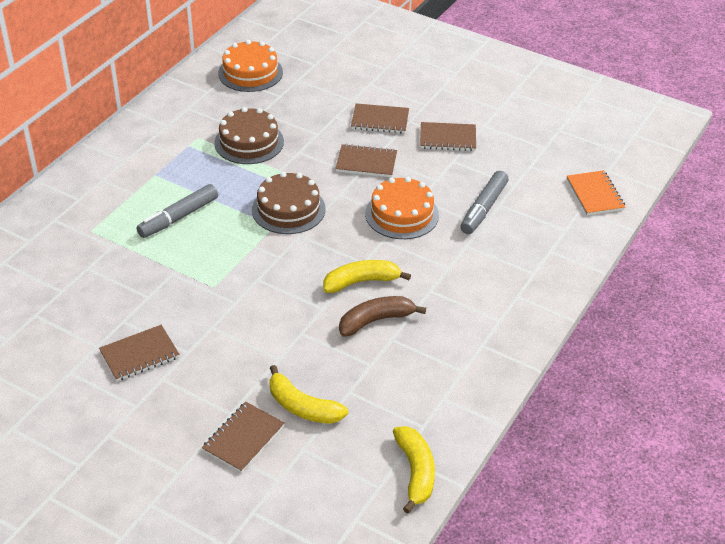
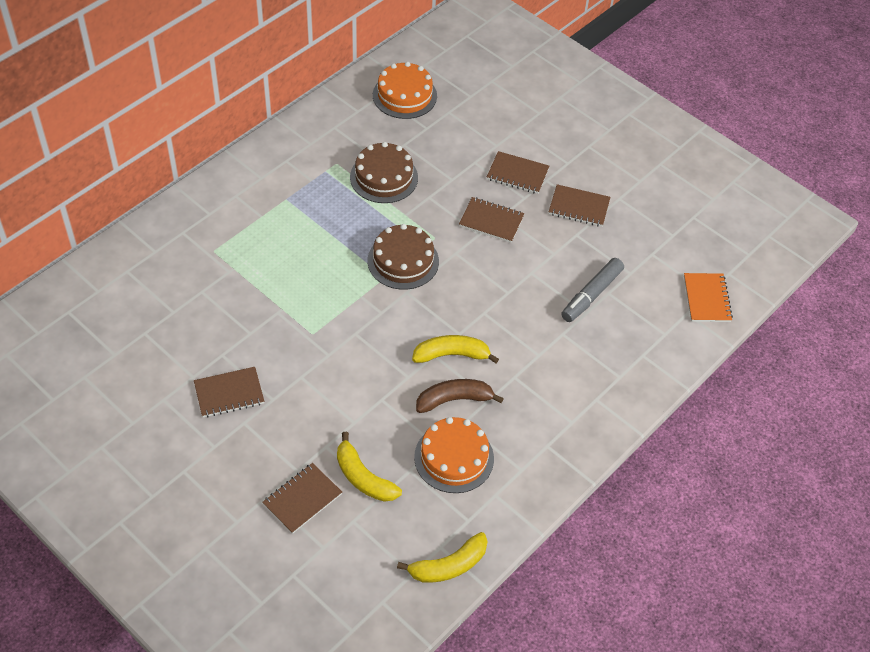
camera: 10 degrees right, 10 degrees up
grey marker [136,184,218,238] -> none
orange cake [365,177,439,239] -> orange cake moved to [414,417,494,493]
yellow banana [393,426,435,513] -> yellow banana turned 60 degrees clockwise [397,532,488,583]

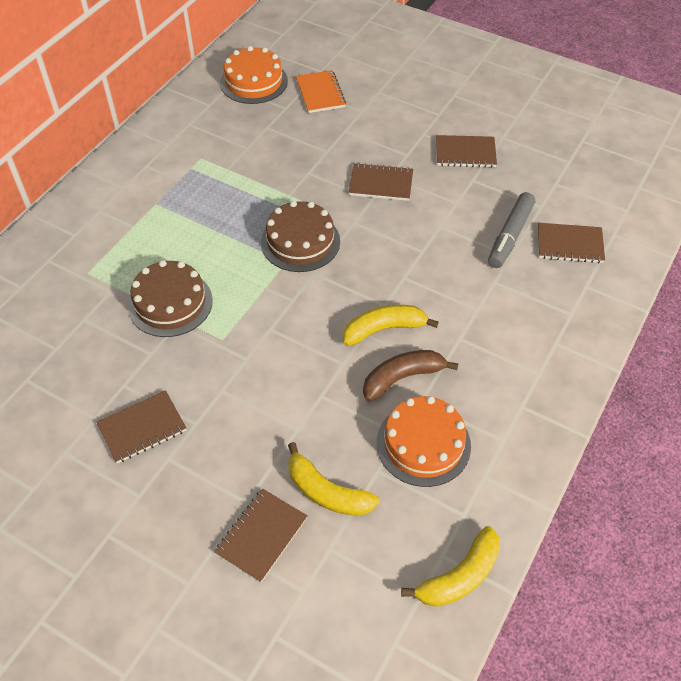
camera: 10 degrees left, 0 degrees up
brown cake [350,142,418,203] -> brown cake moved to [128,260,213,337]
brown notebook [487,151,549,194] -> brown notebook moved to [538,223,605,263]
orange notebook [684,273,733,322] -> orange notebook moved to [296,70,346,113]

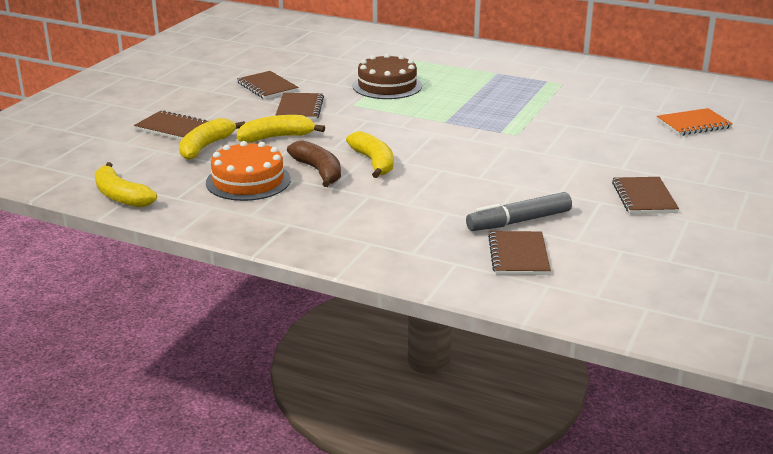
camera: 85 degrees right, 25 degrees down
orange cake [220,46,288,104] -> none
brown cake [261,201,340,272] -> none
brown notebook [349,163,413,201] -> brown notebook moved to [275,93,324,120]
grey marker [488,192,535,268] -> grey marker turned 45 degrees counterclockwise [466,192,572,231]
none -> yellow banana [237,115,325,142]

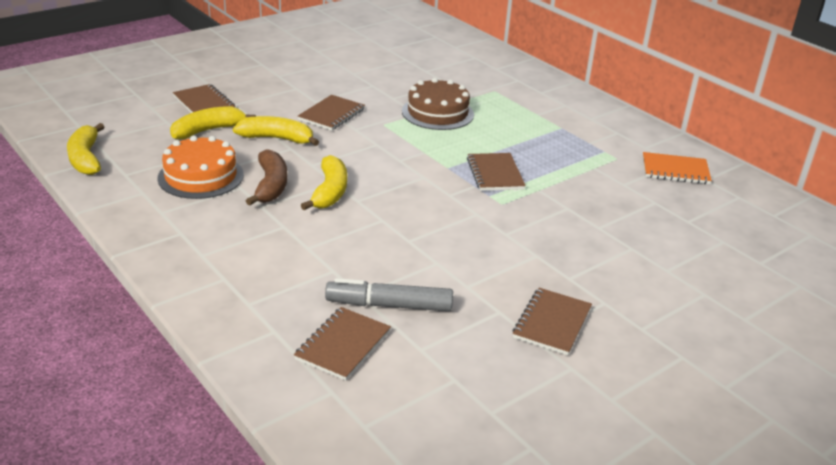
camera: 25 degrees right, 5 degrees up
brown notebook [237,71,299,99] -> brown notebook moved to [467,153,526,191]
orange notebook [657,108,733,136] -> orange notebook moved to [643,152,712,184]

